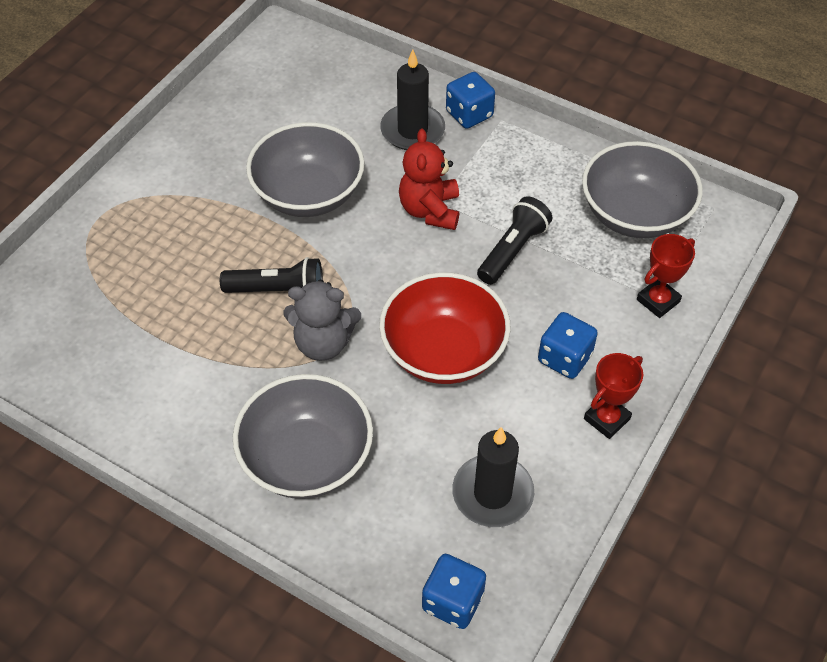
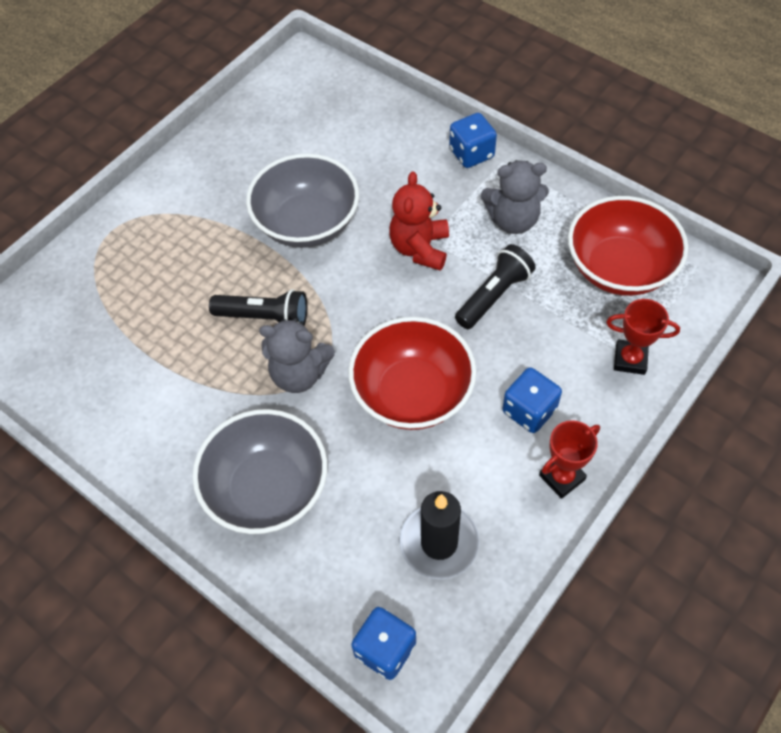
camera: 10 degrees right, 5 degrees up
black candle [380,50,445,150] -> none
grey bowl [582,141,703,238] -> red bowl [568,196,688,296]
red trophy [637,234,695,318] -> red trophy turned 45 degrees clockwise [606,299,680,375]
none -> grey teddy bear [481,160,549,234]

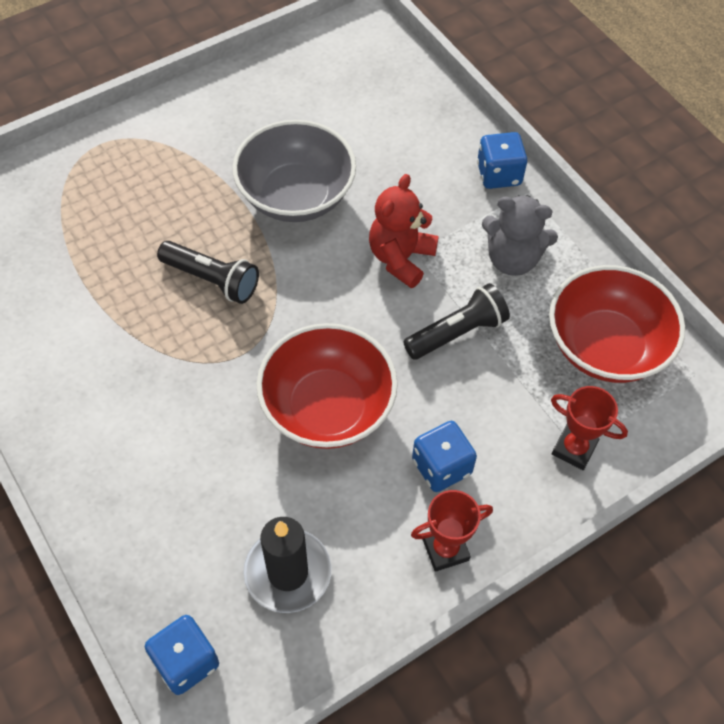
camera: 15 degrees right, 0 degrees up
grey bowl [192,409,327,534] -> none
grey teddy bear [259,317,335,393] -> none

